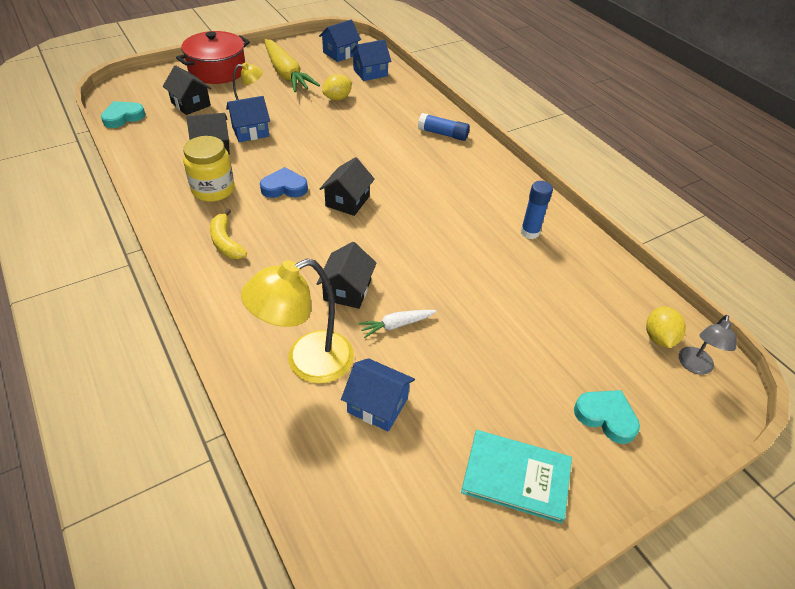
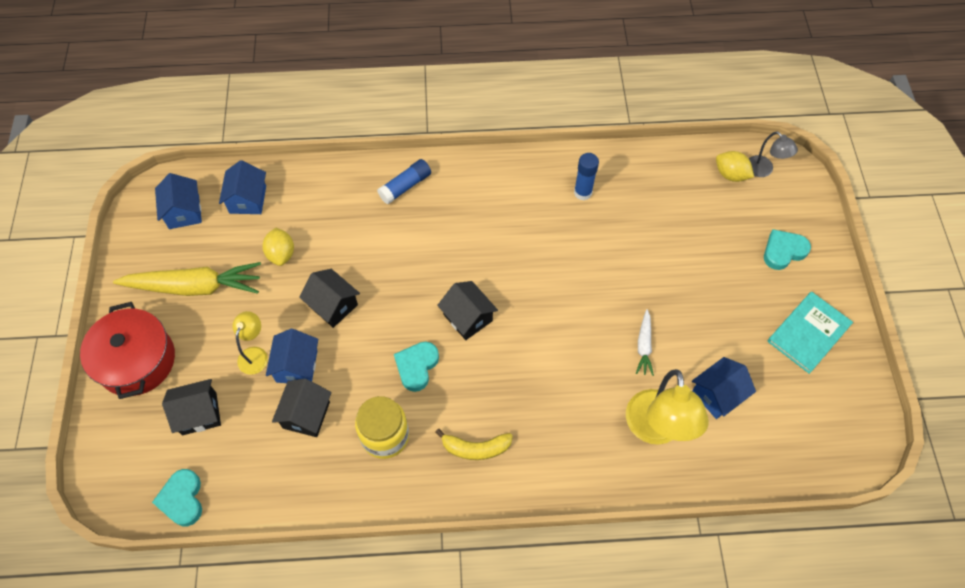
camera: 60 degrees left, 15 degrees up
blue heart [260,167,308,198] -> turquoise heart [394,342,439,392]
black house [316,242,376,309] -> black house moved to [299,269,360,328]

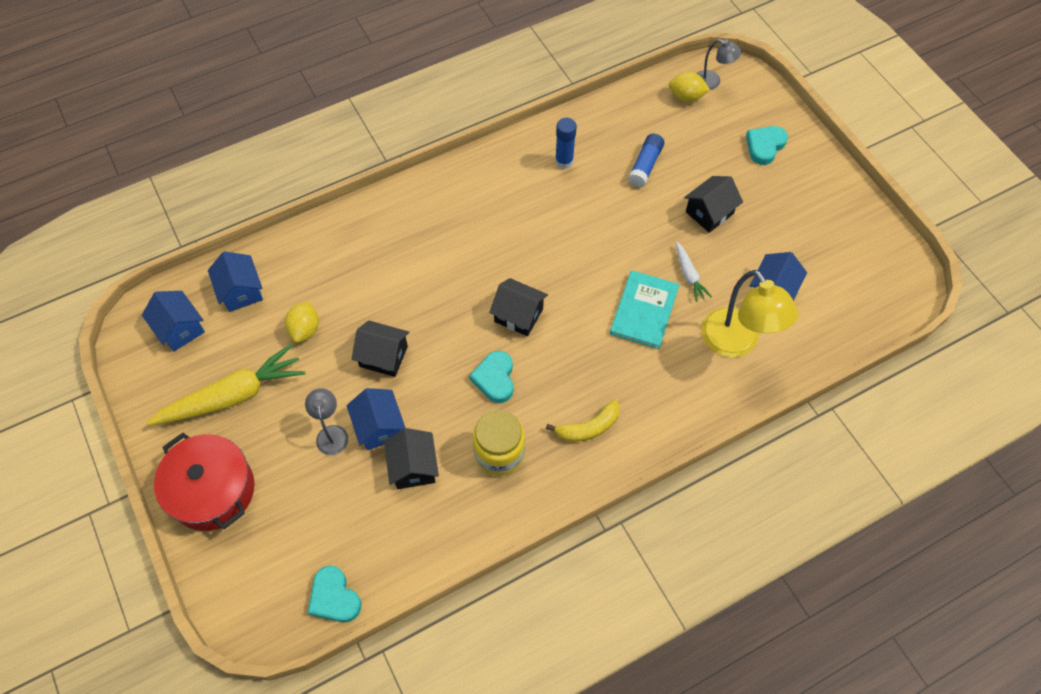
camera: 25 degrees left, 0 degrees up
black house [162,379,221,435] -> black house moved to [684,176,743,233]
yellow lamp [232,311,268,375] -> grey lamp [305,388,348,455]
yellow lemon [262,228,294,266] -> yellow lemon turned 45 degrees clockwise [285,301,319,343]
blue glue stick [377,159,431,204] -> blue glue stick moved to [628,133,664,187]
turquoise book [767,292,853,374] -> turquoise book moved to [610,270,679,349]

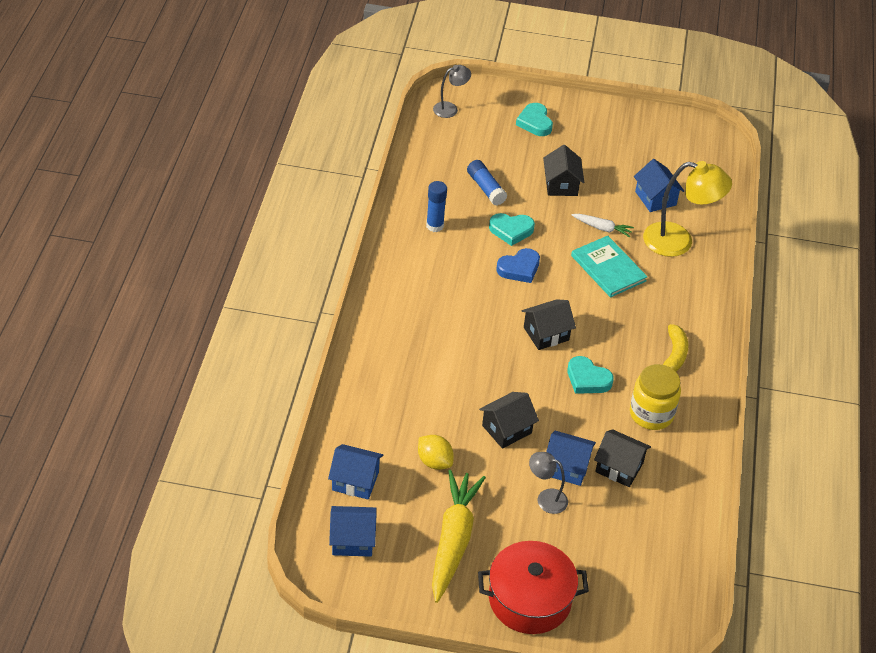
camera: 55 degrees left, 15 degrees down
turquoise heart [308,566,361,622] -> turquoise heart moved to [489,213,535,246]
yellow lemon [669,72,710,102] -> none
none -> blue heart [496,248,540,283]

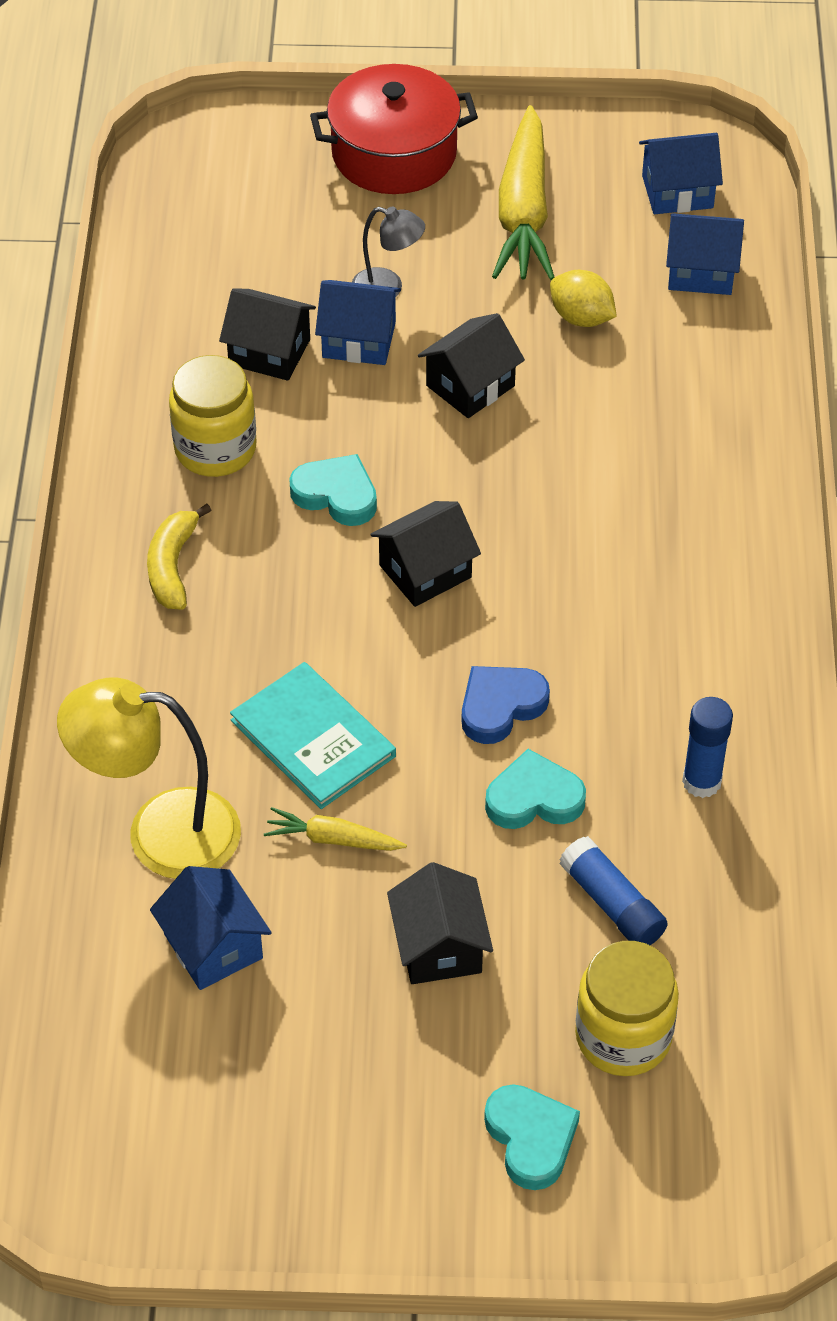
camera: 175 degrees right, 5 degrees up
grey lamp [433,65,471,118] -> none
white carrot [572,214,634,237] -> yellow carrot [264,807,407,851]
none -> yellow jar [575,941,679,1076]

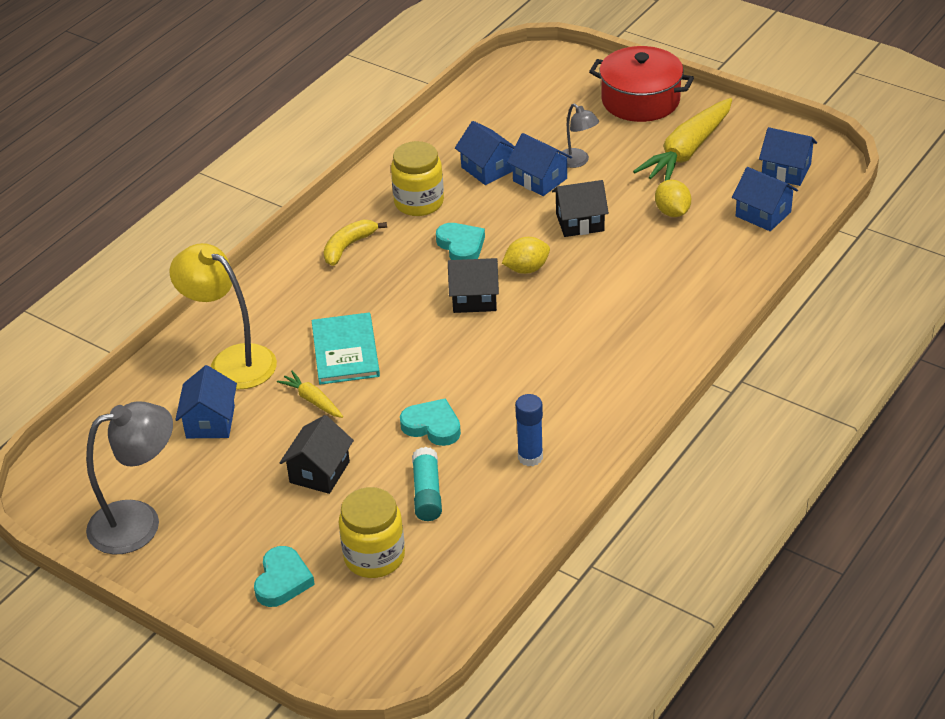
camera: 35 degrees right, 10 degrees down
black house [219,288,316,381] -> blue house [455,121,515,185]
blue heart [461,666,550,744] -> none
blue glue stick [559,836,668,945] -> turquoise glue stick [412,447,442,521]
none -> grey lamp [86,401,173,555]
none -> yellow lemon [502,237,550,274]

